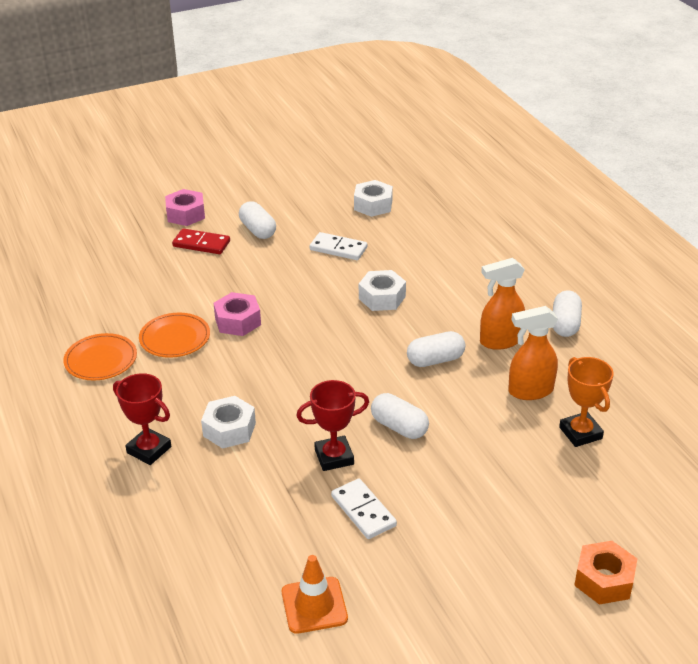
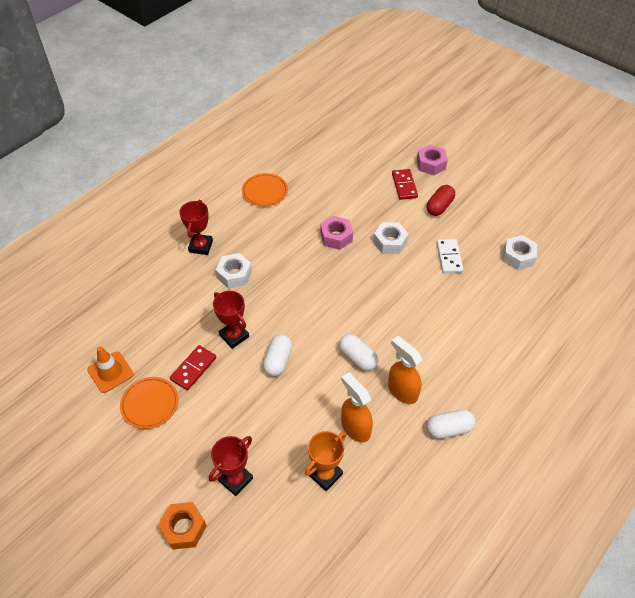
camera: 65 degrees right, 15 degrees up
orange plate [139,312,210,358] -> orange plate moved to [120,377,179,429]
white capsule [239,201,276,239] -> red capsule [427,185,455,216]
white domino [331,478,397,539] -> red domino [170,345,216,390]
white nut [359,270,406,311] -> white nut moved to [373,222,409,254]
none -> red trophy [209,436,253,496]

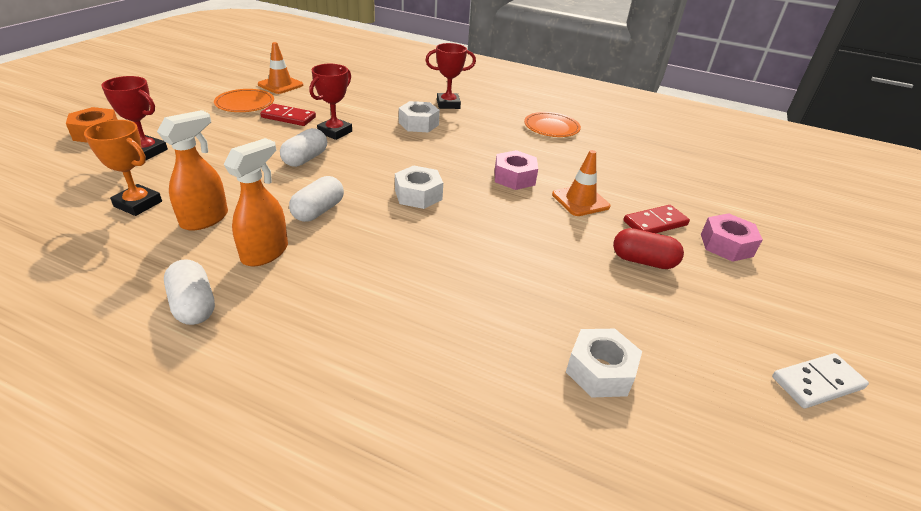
camera: 70 degrees right, 15 degrees down
white capsule [263,334,292,377] -> white capsule turned 60 degrees counterclockwise [280,128,327,167]
white nut [373,222,409,254] -> white nut moved to [395,165,443,209]
white domino [436,239,464,273] -> white domino moved to [772,353,869,408]
none -> orange traffic cone [552,150,610,216]

